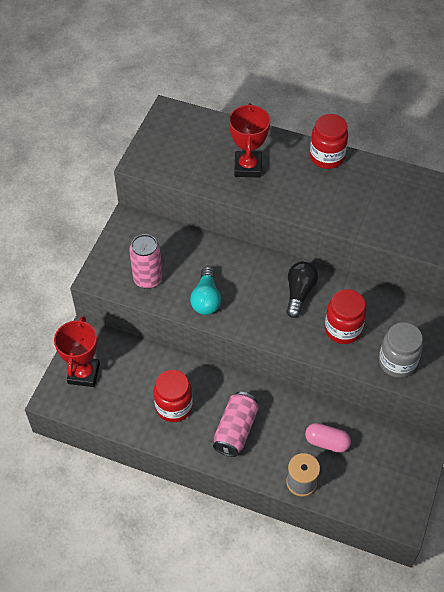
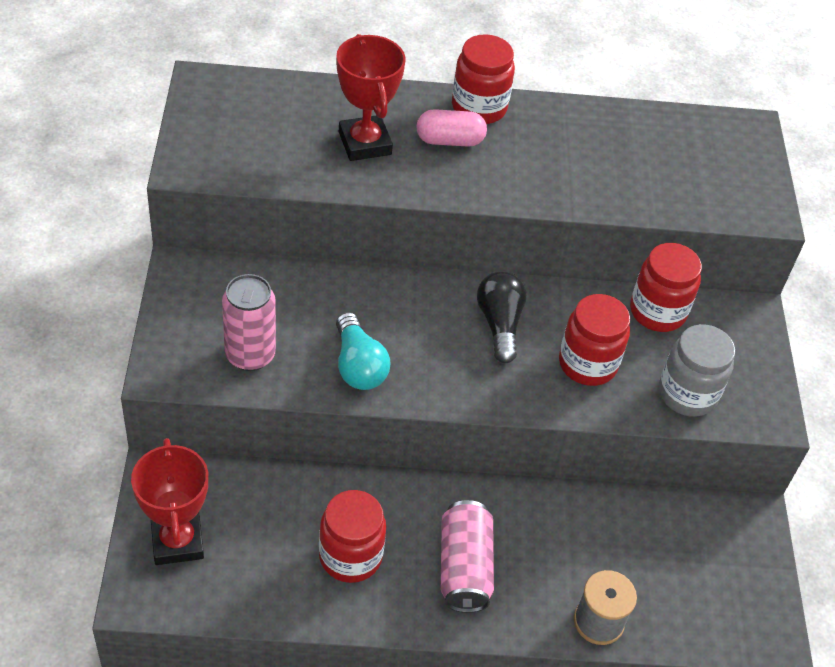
camera: 25 degrees left, 5 degrees down
pink capsule [305,423,351,453] -> pink capsule moved to [416,109,487,147]
none -> red jar [630,243,702,332]

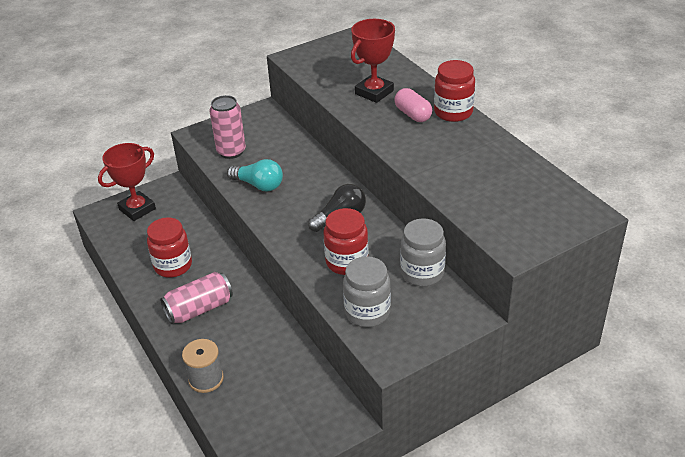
camera: 65 degrees right, 10 degrees down
turquoise light bulb [336,312,390,390] -> turquoise light bulb turned 105 degrees counterclockwise [227,159,283,191]
red jar [630,243,702,332] -> grey jar [400,219,446,286]

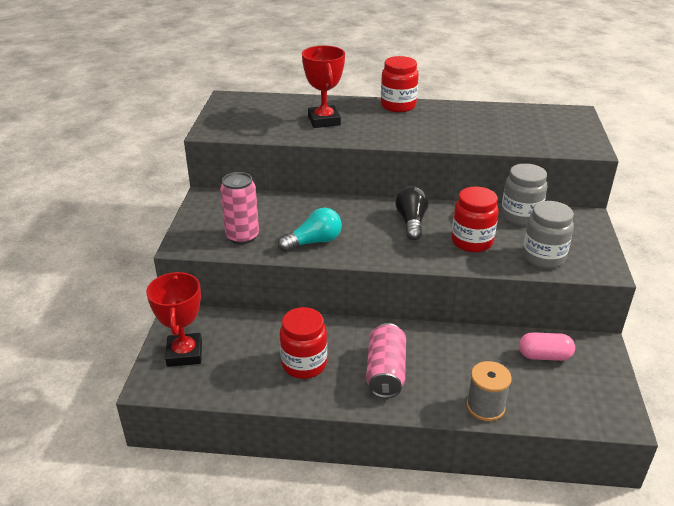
camera: 55 degrees left, 5 degrees down
pink capsule [394,88,432,122] -> pink capsule moved to [519,332,575,361]

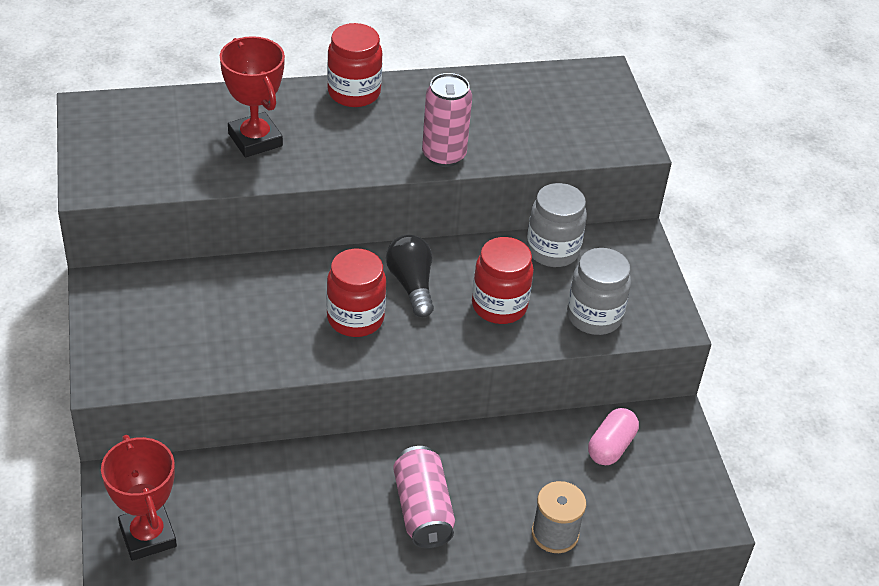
camera: 20 degrees left, 10 degrees up
pink can [220,172,259,244] -> pink can moved to [422,73,472,167]
turquoise light bulb [278,208,342,252] -> none
red jar [280,307,327,379] -> red jar moved to [326,249,386,337]
pink capsule [519,332,575,361] -> pink capsule turned 45 degrees counterclockwise [588,408,639,465]

